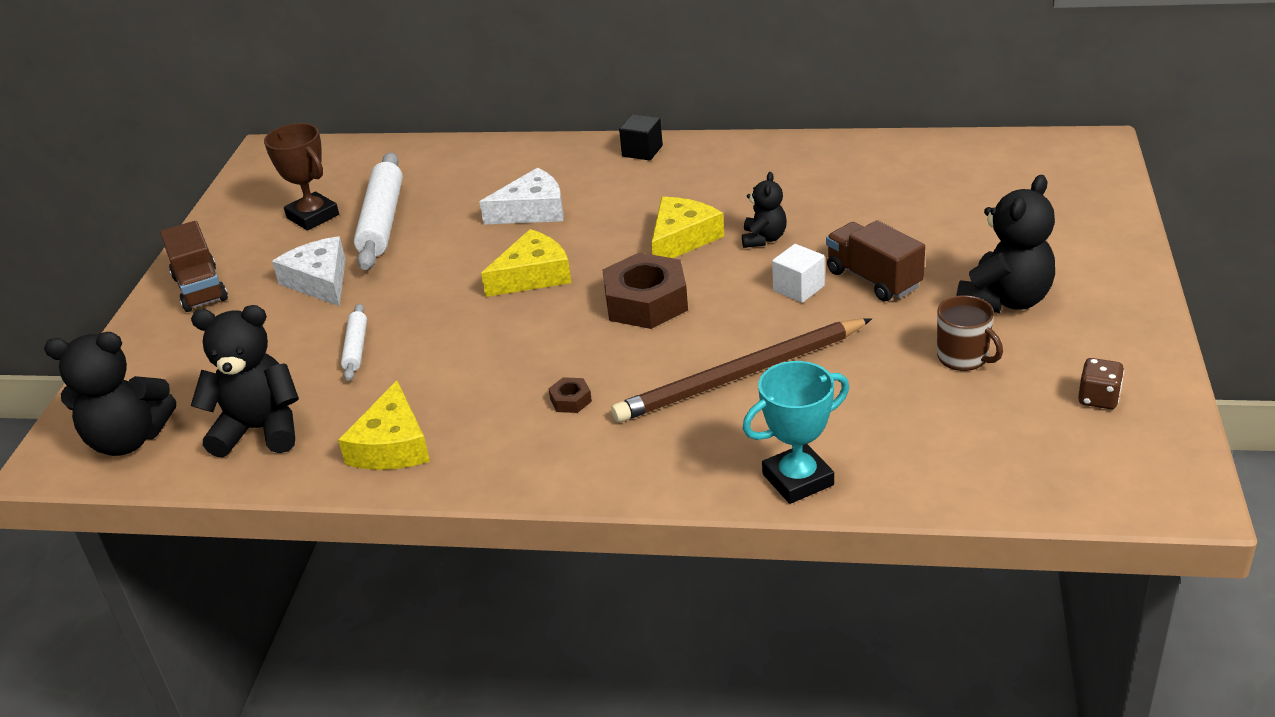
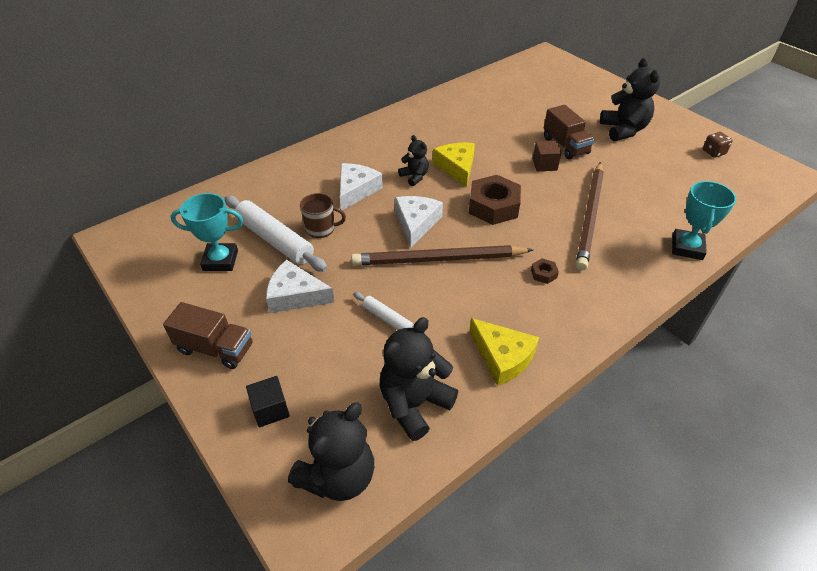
camera: 50 degrees left, 10 degrees up
brown trophy [264,123,339,231] -> turquoise trophy [171,193,243,271]
yellow cheese [481,229,571,297] -> white cheese [395,196,443,248]
black cube [619,114,663,160] -> black cube moved to [246,376,290,427]
black teddy bear [742,172,787,248] -> black teddy bear moved to [398,135,429,186]
white cube [772,244,825,303] -> brown cube [533,141,562,171]
brown truck [826,220,925,301] -> brown truck turned 120 degrees counterclockwise [544,105,595,159]
brown mug [937,295,1003,371] -> brown mug moved to [300,193,346,238]
none -> brown pencil [351,245,533,265]

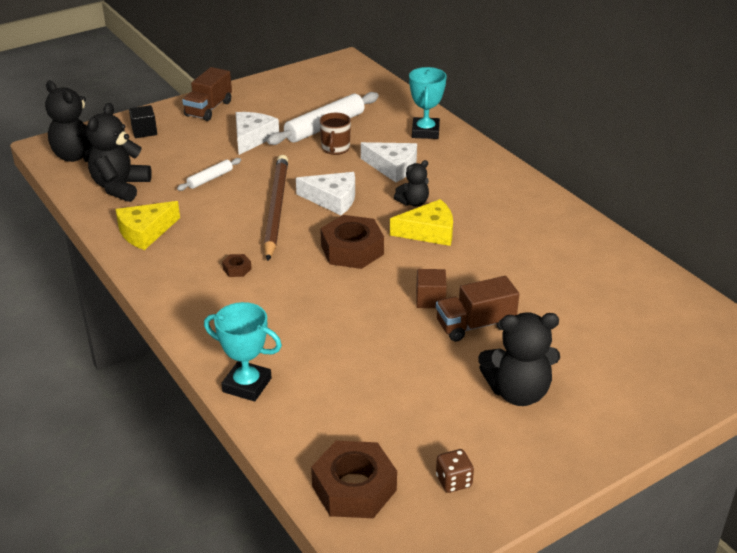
camera: 95 degrees right, 10 degrees down
turquoise trophy [171,193,243,271] -> turquoise trophy moved to [409,67,447,139]
black teddy bear [380,317,458,441] -> black teddy bear turned 120 degrees counterclockwise [86,103,152,202]
brown pencil [576,162,604,271] -> none
none -> brown nut [311,441,397,518]

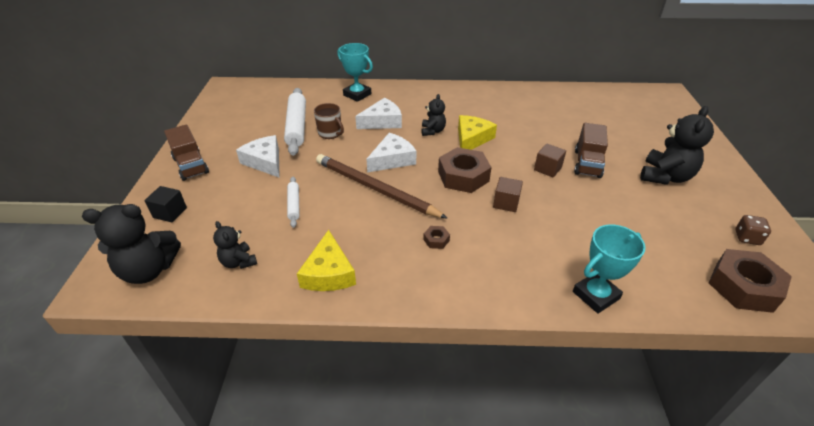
camera: 55 degrees left, 5 degrees up
black teddy bear [86,103,152,202] -> black teddy bear [213,221,257,269], size x0.56
none -> brown cube [493,177,523,212]

